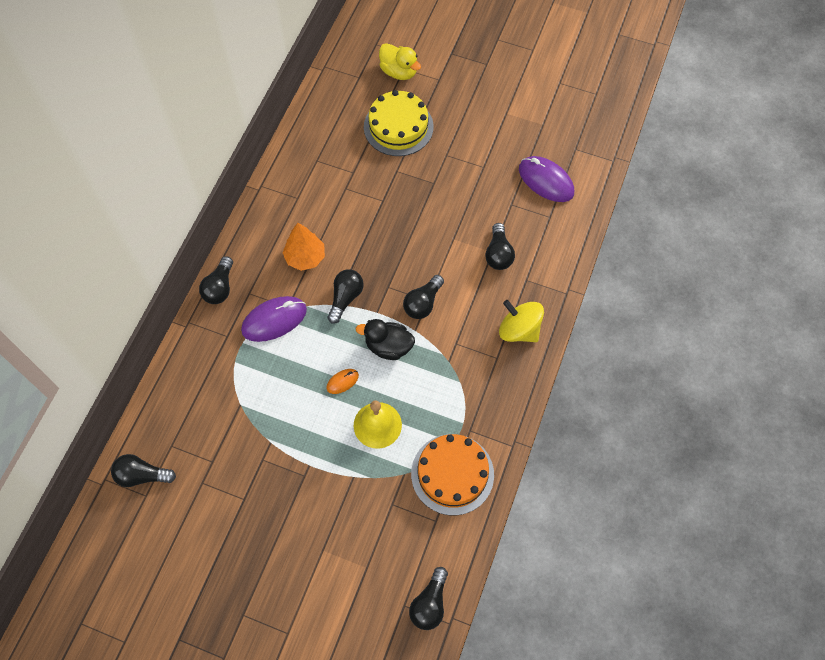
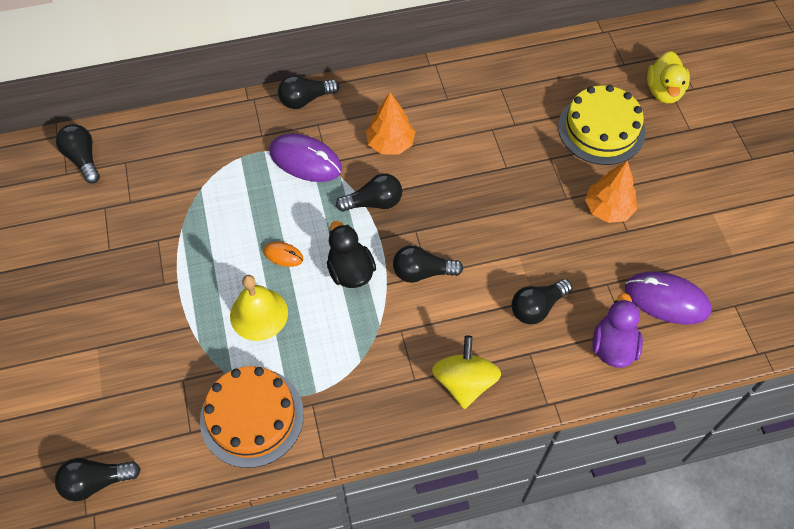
camera: 55 degrees right, 5 degrees down
purple mouse [519,156,574,202] -> purple mouse turned 75 degrees counterclockwise [625,272,711,325]
none -> orange tree [585,161,637,223]
none -> purple duck [592,293,643,368]

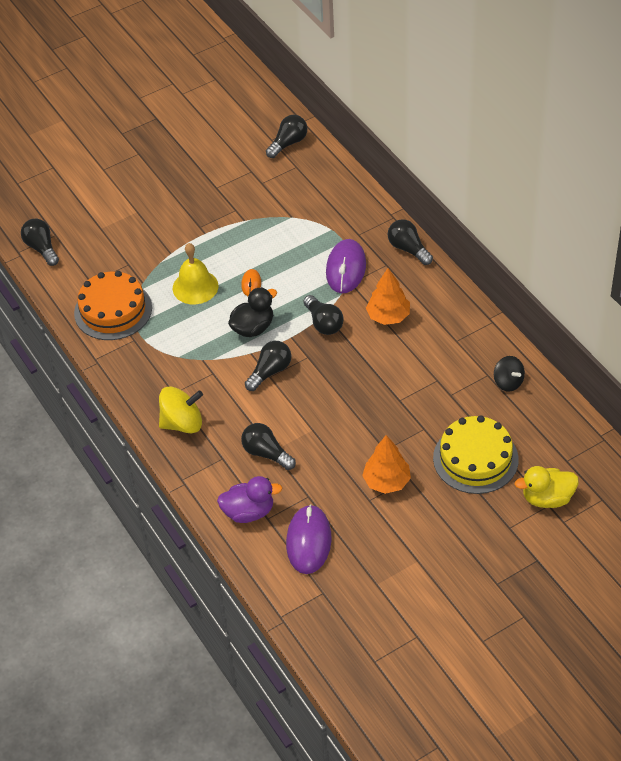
camera: 75 degrees right, 10 degrees down
black light bulb [393,245,463,283] -> black light bulb turned 60 degrees clockwise [245,341,291,391]
none -> black spinning top [494,356,525,392]

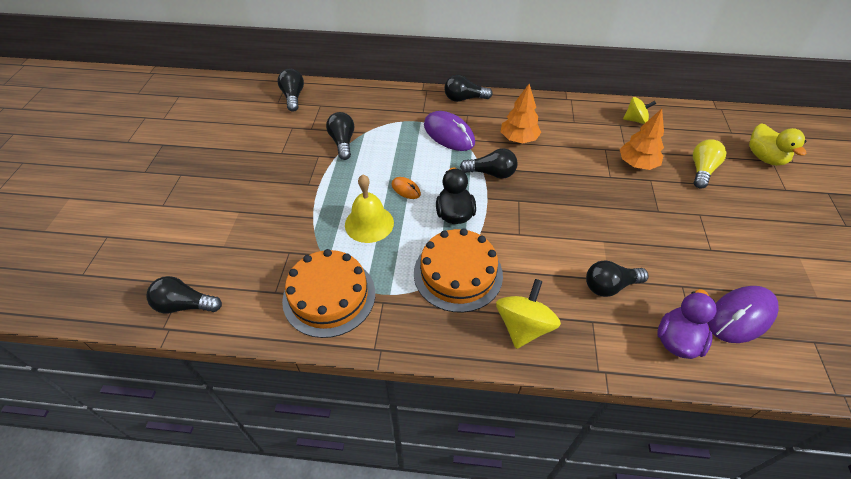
camera: 55 degrees left, 0 degrees up
black light bulb [245,341,291,391] -> black light bulb moved to [326,112,354,160]
purple mouse [286,504,331,574] -> purple mouse turned 75 degrees counterclockwise [708,286,779,343]
orange tree [362,435,411,494] -> orange tree moved to [620,109,664,170]
yellow cake [433,415,519,494] -> yellow light bulb [693,139,726,188]
black spinning top [494,356,525,392] -> yellow spinning top [623,97,656,124]
yellow duck [515,466,579,508] -> yellow duck turned 45 degrees counterclockwise [749,123,806,166]
none -> orange cake [414,228,503,313]

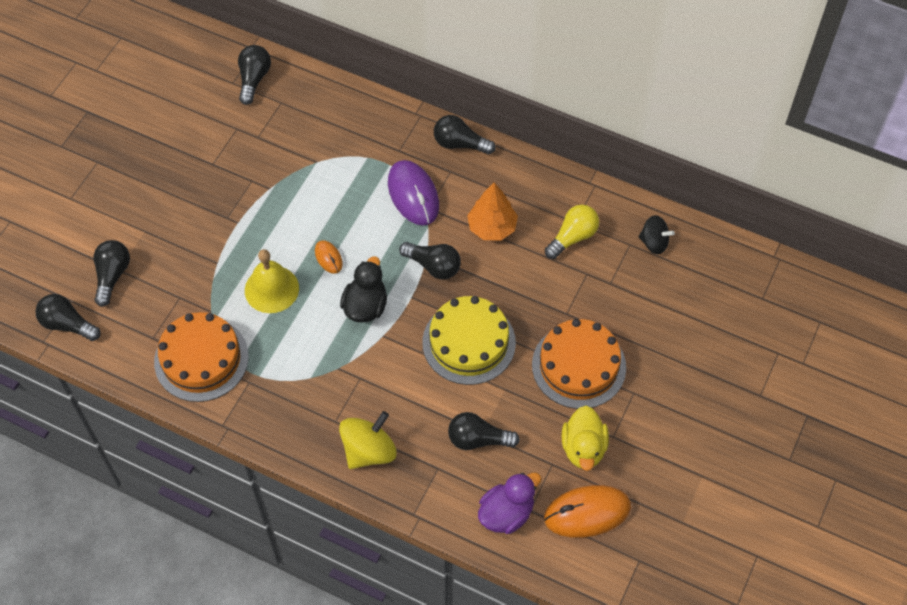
camera: 20 degrees right, 10 degrees up
black light bulb [326,112,354,160] -> black light bulb moved to [94,240,130,307]
orange cake [414,228,503,313] -> orange cake moved to [532,319,626,409]
orange tree [620,109,664,170] -> none
yellow spinning top [623,97,656,124] -> black spinning top [638,215,675,254]
yellow light bulb [693,139,726,188] -> yellow light bulb moved to [545,205,599,259]
purple mouse [708,286,779,343] -> orange mouse [544,485,631,538]
yellow duck [749,123,806,166] -> yellow duck moved to [562,406,609,471]
none -> yellow cake [422,296,516,385]

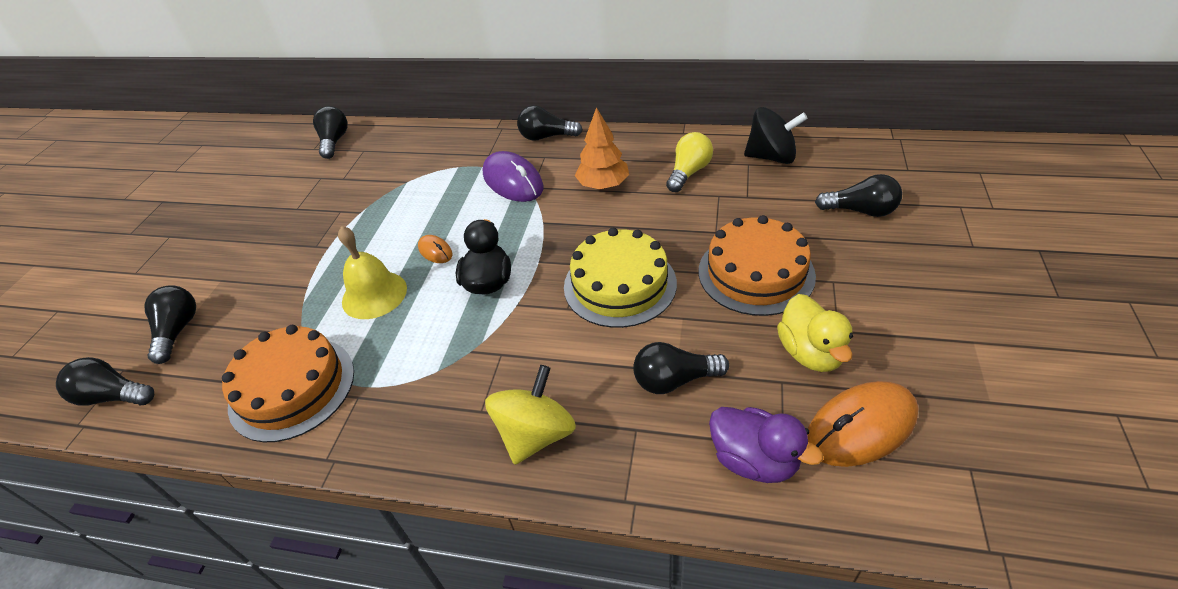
camera: 10 degrees left, 15 degrees down
black light bulb [399,242,461,279] -> black light bulb moved to [815,174,902,217]
purple duck [478,473,541,534] -> purple duck turned 90 degrees clockwise [709,407,823,483]
black spinning top [638,215,675,254] -> black spinning top [744,107,808,164], size x1.53

